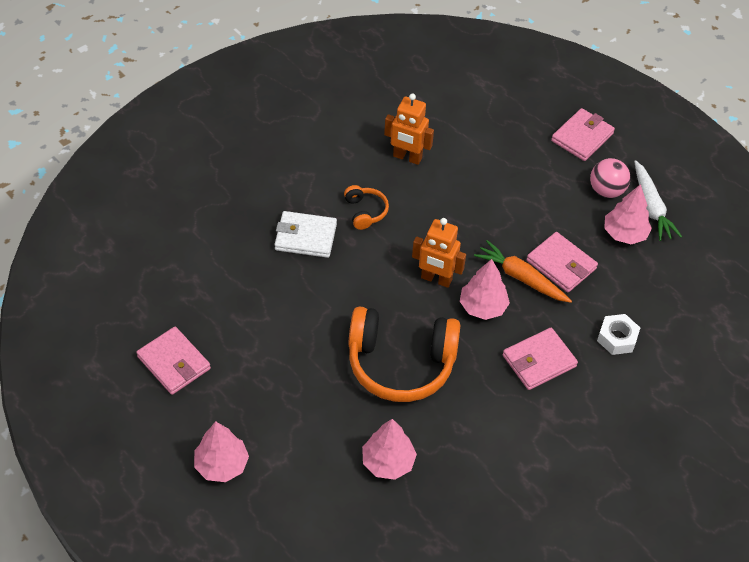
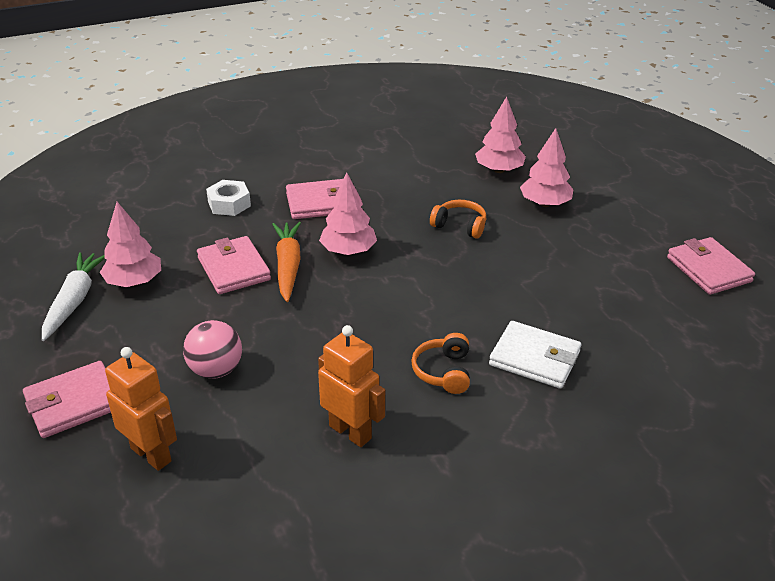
camera: 160 degrees left, 15 degrees down
pink tree [194,421,249,482] -> pink tree moved to [520,128,574,207]
orange headphones [348,306,460,402] -> orange headphones [430,200,486,239], size x0.45
orange robot [412,218,466,288] -> orange robot moved to [105,347,177,471]
orange carrot [474,240,572,303] -> orange carrot turned 150 degrees counterclockwise [272,222,301,302]
pink ball [590,158,631,198] -> pink ball moved to [183,320,242,379]

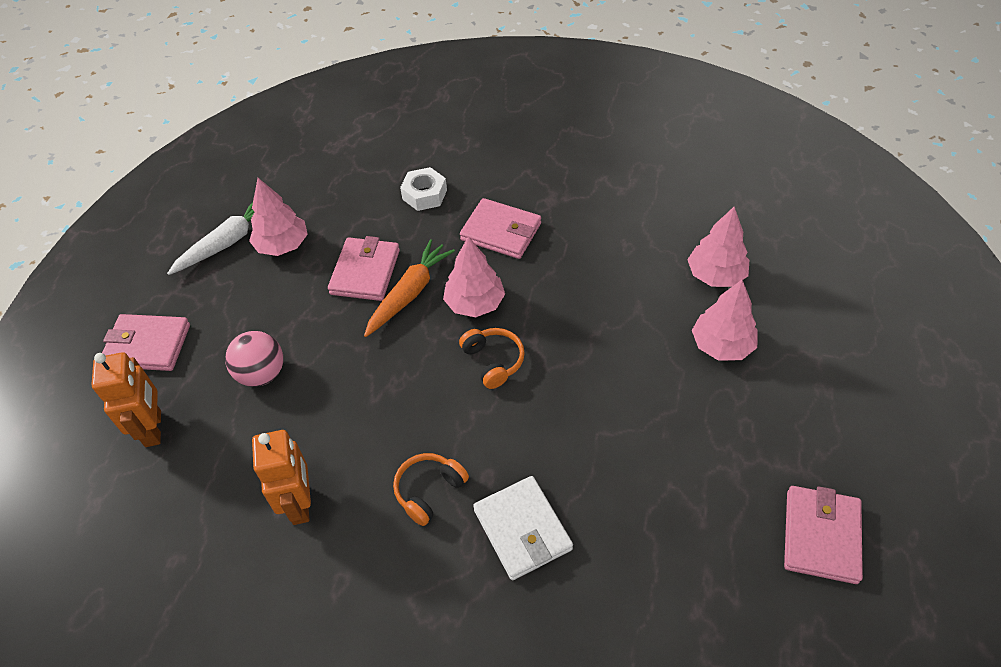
camera: 40 degrees right, 15 degrees up
orange headphones [430,200,486,239] -> orange headphones moved to [459,328,525,389]

